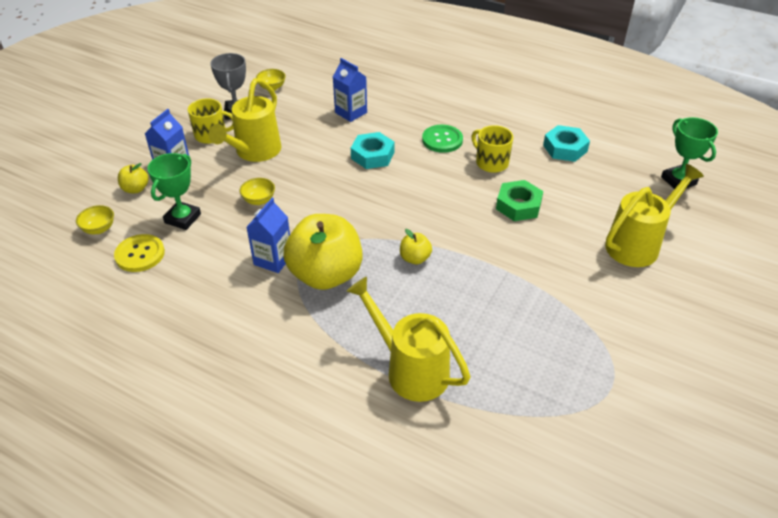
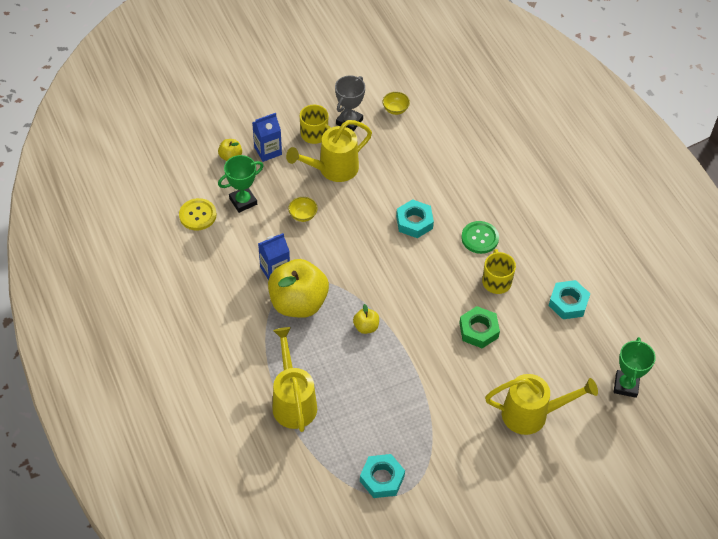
camera: 35 degrees right, 10 degrees up
yellow bowl [76,205,114,234] -> none
blue carton [333,58,367,122] -> none
none -> turquoise nut [360,454,405,498]

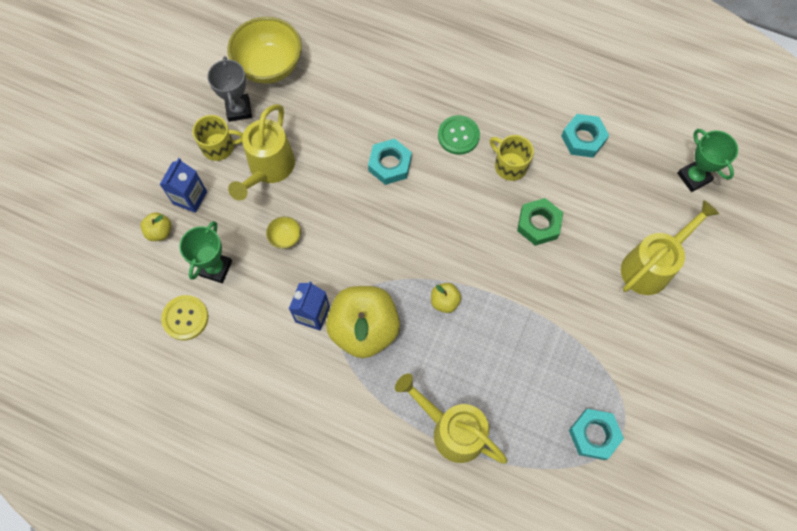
camera: 40 degrees left, 15 degrees up
yellow bowl [383,92,410,115] -> yellow bowl [227,17,302,84], size x2.27

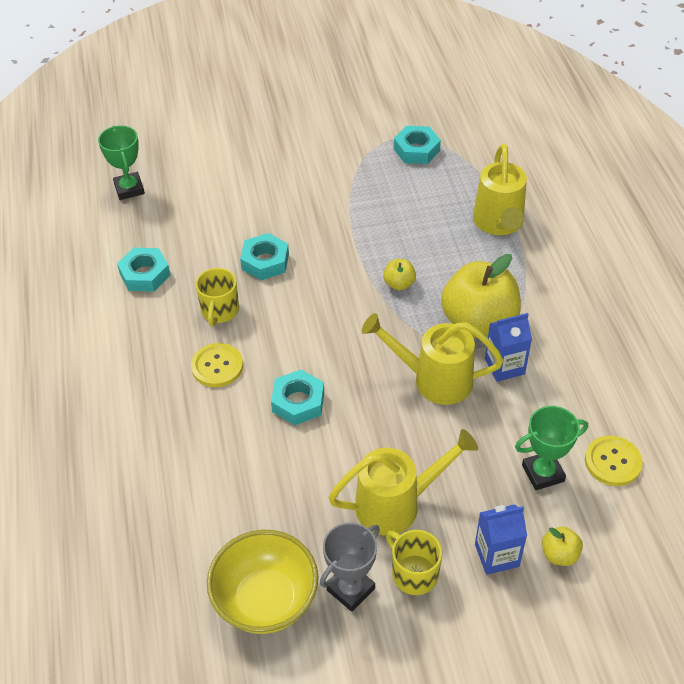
camera: 125 degrees left, 20 degrees down
yellow bowl [266,216,301,249] -> none
green button [438,115,480,155] -> yellow button [191,343,243,387]
green nut [517,198,563,246] -> turquoise nut [240,233,289,280]
yellow watering can [621,200,719,295] -> yellow watering can moved to [362,313,504,405]
green trophy [677,129,738,192] -> green trophy turned 45 degrees counterclockwise [98,125,145,200]

